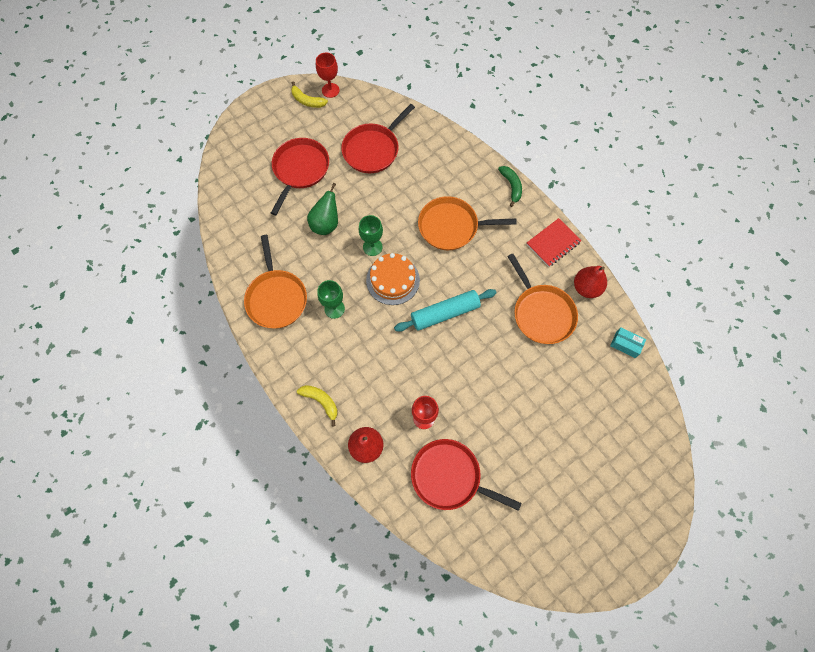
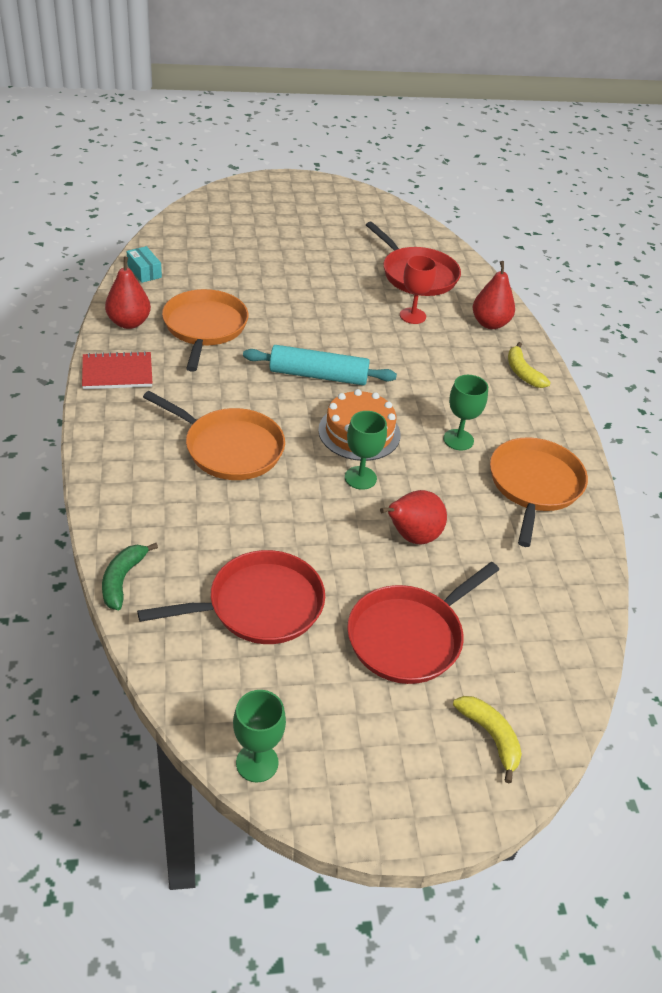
camera: 155 degrees left, 25 degrees down
yellow banana [291,81,328,108] -> yellow banana moved to [453,696,522,783]
green pear [307,183,338,235] -> red pear [380,490,447,545]
red goblet [316,52,340,98] -> green goblet [233,690,286,783]
green banana [498,166,522,207] -> green banana moved to [102,543,158,610]

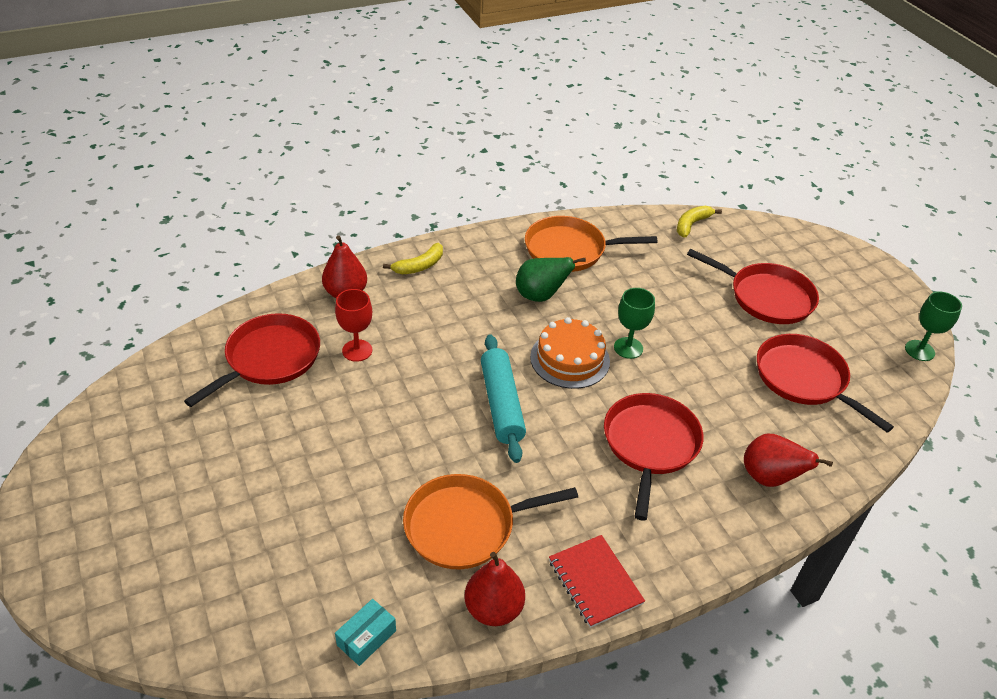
camera: 105 degrees left, 0 degrees up
green banana [102,543,158,610] -> none
orange pan [143,391,285,480] -> red pan [604,393,704,521]
red pear [380,490,447,545] -> red pear moved to [744,434,833,487]
green goblet [443,375,488,450] -> green pear [516,257,586,302]
yellow banana [453,696,522,783] -> yellow banana moved to [677,206,722,238]

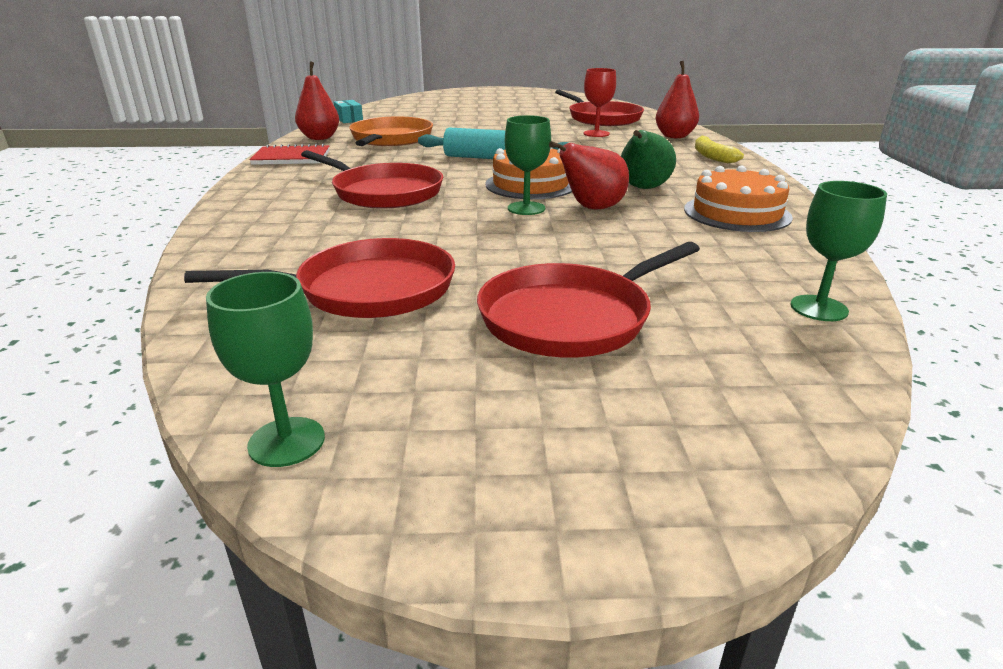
camera: 115 degrees right, 15 degrees down
orange pan [525,216,657,272] -> orange cake [684,165,793,232]
yellow banana [677,206,722,238] -> green goblet [790,181,887,321]
red pear [744,434,833,487] -> red pear moved to [549,141,629,210]

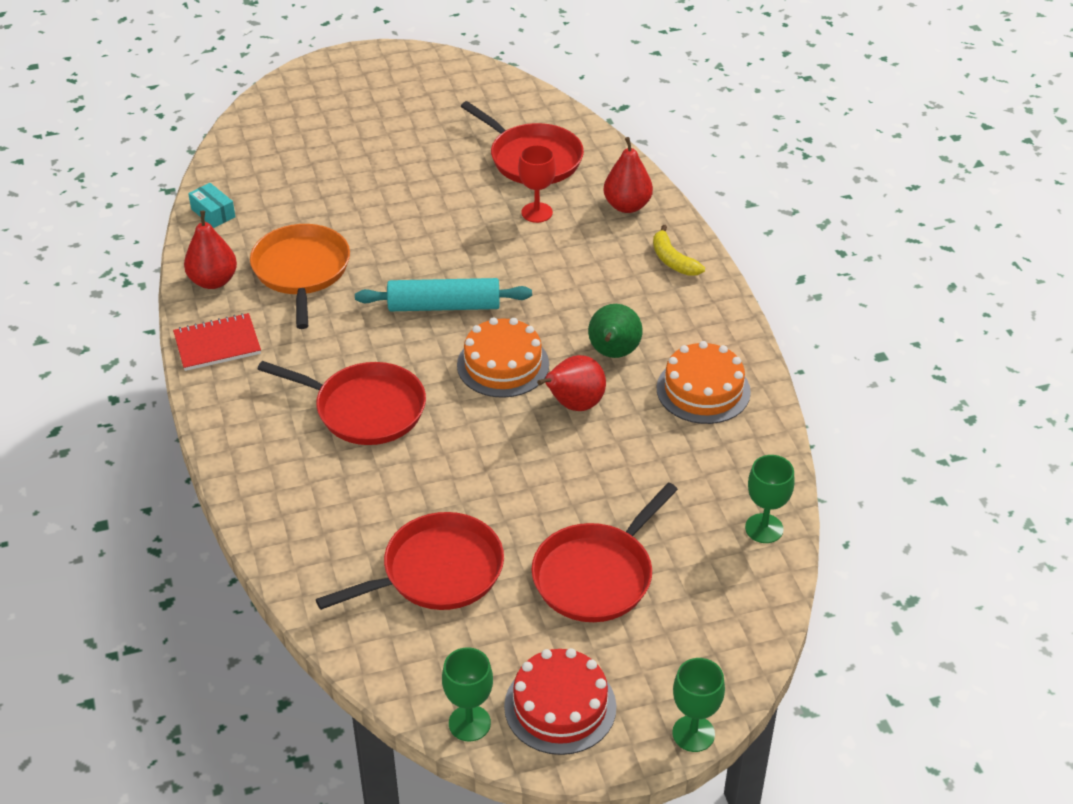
camera: 15 degrees left, 15 degrees up
green goblet [505,115,551,215] -> green goblet moved to [672,658,725,752]
none -> red cake [504,648,617,755]

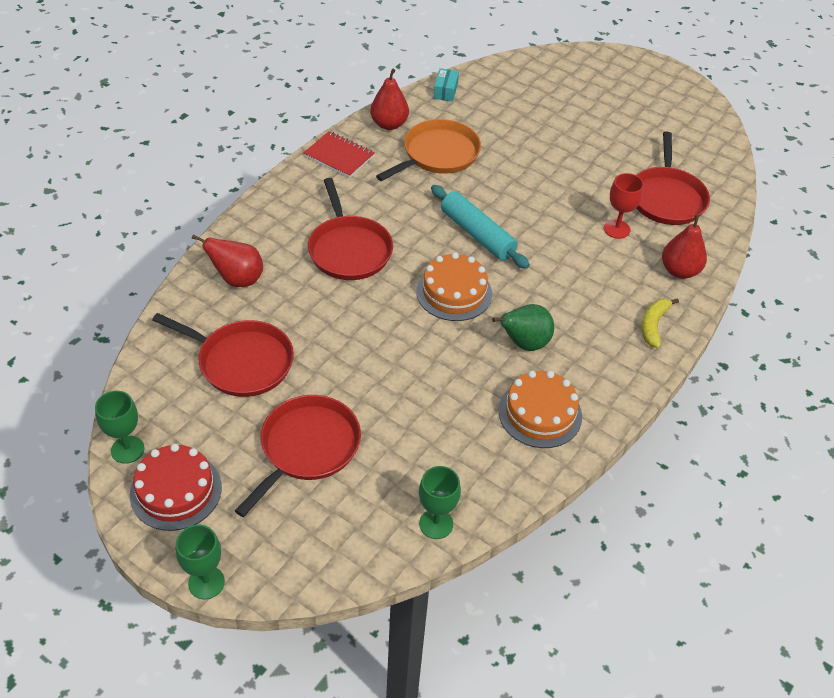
camera: 50 degrees right, 5 degrees up
red pan [532,483,678,622] -> red pan turned 120 degrees clockwise [235,395,361,517]
red pear [537,355,606,411] -> red pear moved to [192,235,263,287]

